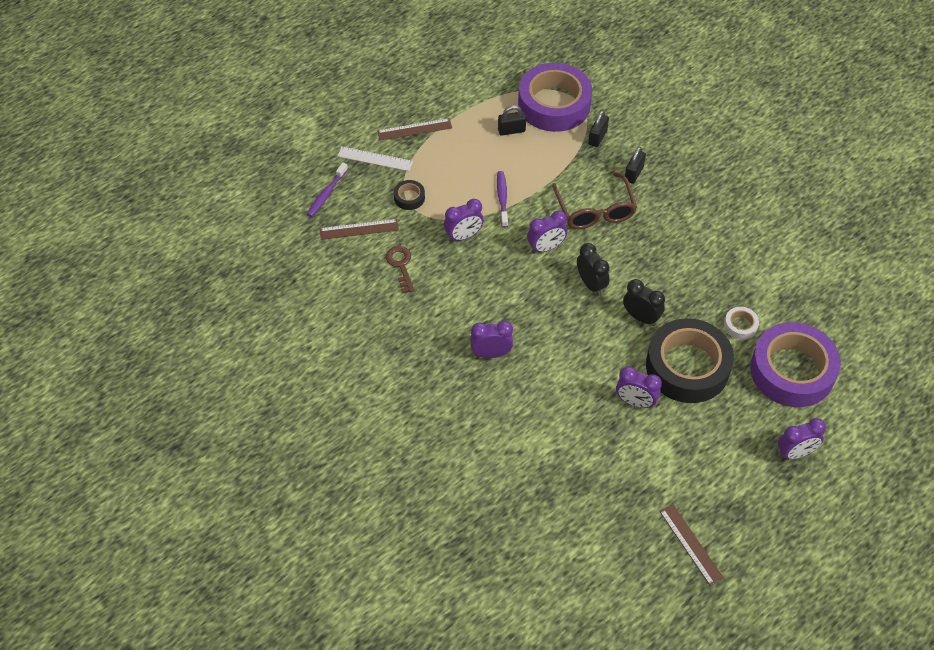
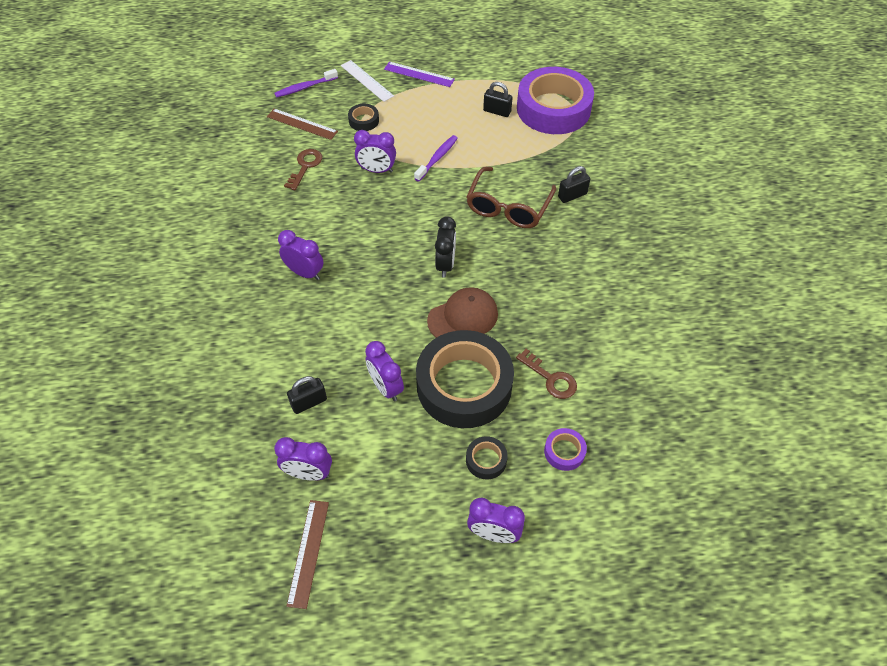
camera: 35 degrees right, 0 degrees up
brown ruler [377,118,452,141] -> purple ruler [384,62,455,87]
purple clock [527,211,567,254] -> purple clock moved to [274,437,332,481]
black padlock [588,110,609,147] -> black padlock moved to [287,376,327,414]
black clock [623,279,665,326] -> brown cap [427,287,498,338]
white tape [724,307,759,340] -> brown key [516,349,577,399]
purple tape [750,322,841,407] -> purple tape [544,428,587,471], size x0.40
none -> black tape [466,436,507,479]

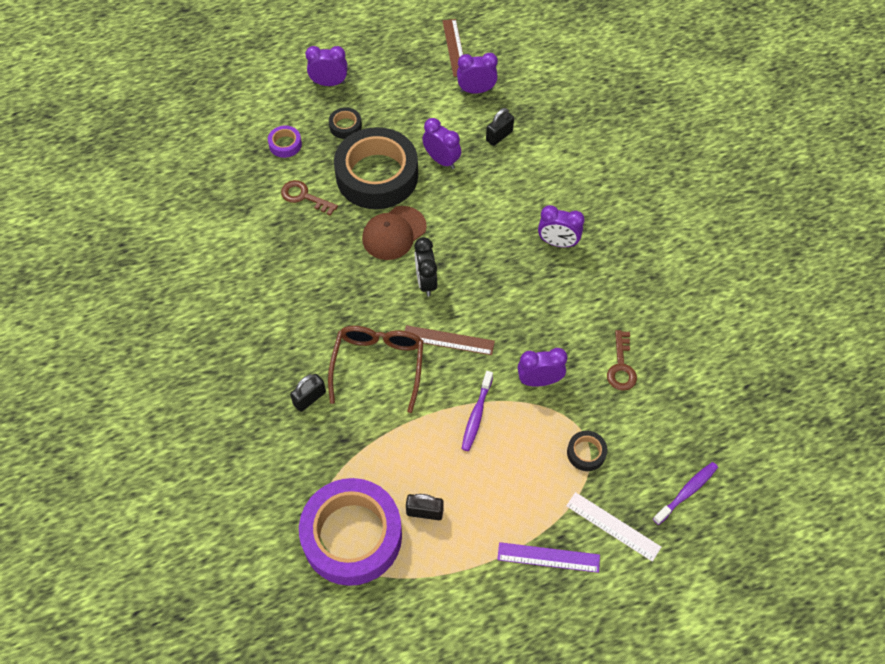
camera: 165 degrees right, 5 degrees up
brown ruler [267,109,338,140] -> brown ruler moved to [405,325,495,355]

